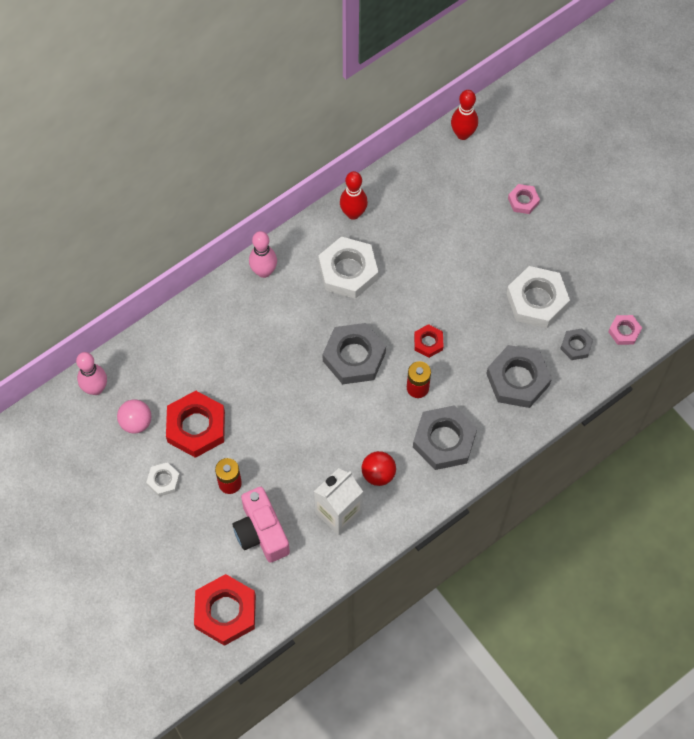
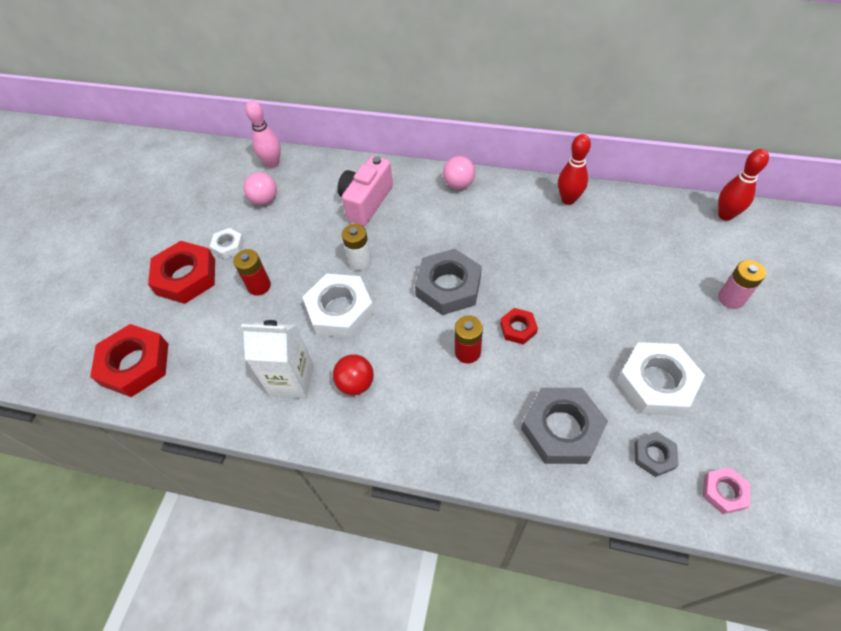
camera: 55 degrees right, 10 degrees down
red nut [166,391,225,458] -> red nut moved to [148,241,215,304]
pink camera [233,487,290,563] -> pink camera moved to [337,156,393,226]
pink bowling pin [249,231,277,278] -> pink ball [443,156,475,189]
white nut [318,236,378,299] -> white nut moved to [302,274,374,338]
grey nut [413,405,477,470] -> none
pink nut [508,184,540,214] -> pink battery [718,260,766,309]
none -> white battery [342,224,372,270]

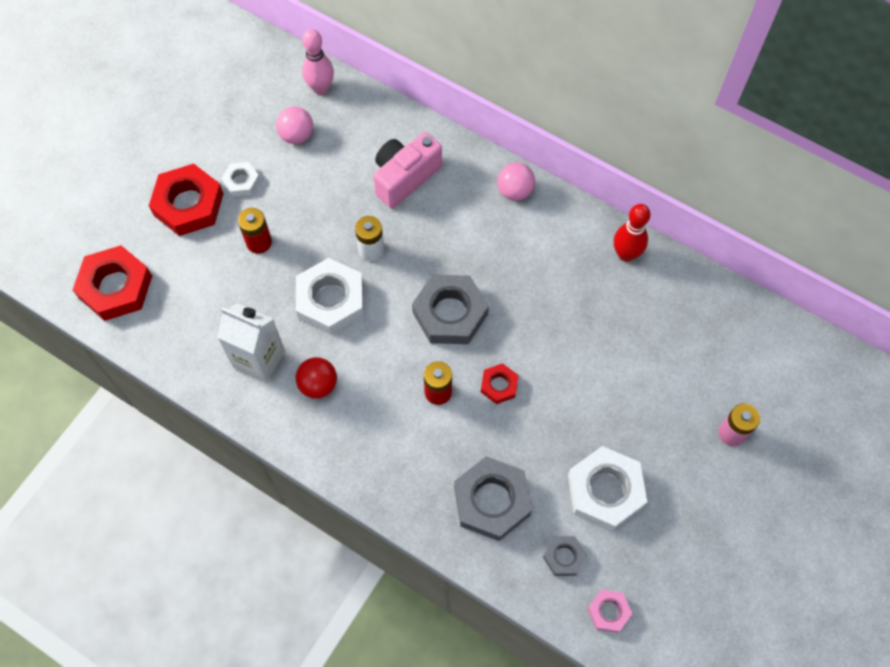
camera: 15 degrees right, 10 degrees up
red bowling pin [718,149,769,221] -> none

